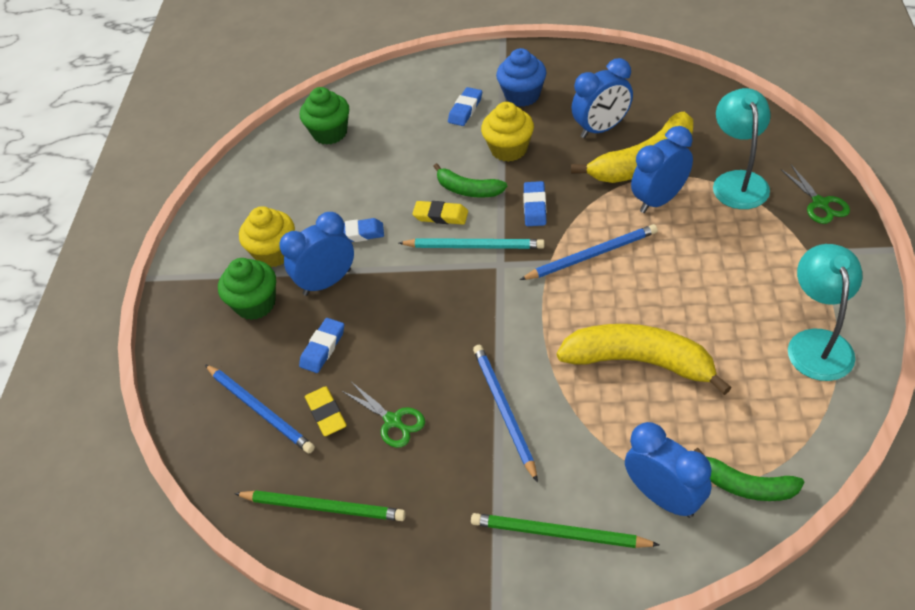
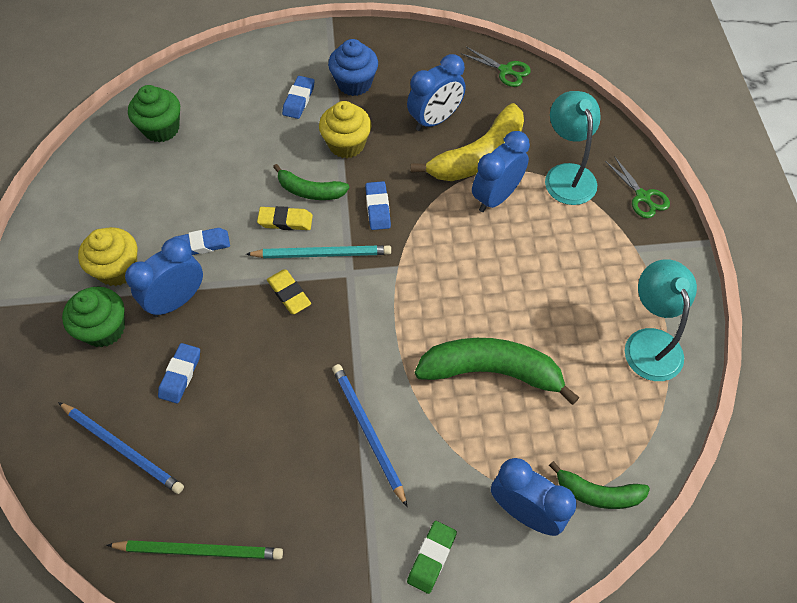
camera: 15 degrees left, 10 degrees up
yellow eraser [305,386,347,436] -> yellow eraser moved to [267,269,311,314]
green scissors [342,383,425,448] -> green scissors moved to [462,47,531,87]
green pencil [471,513,659,548] -> green eraser [407,521,457,594]
blue pencil [520,224,658,280] -> none
yellow banana [557,324,732,395] -> green banana [415,338,580,405]

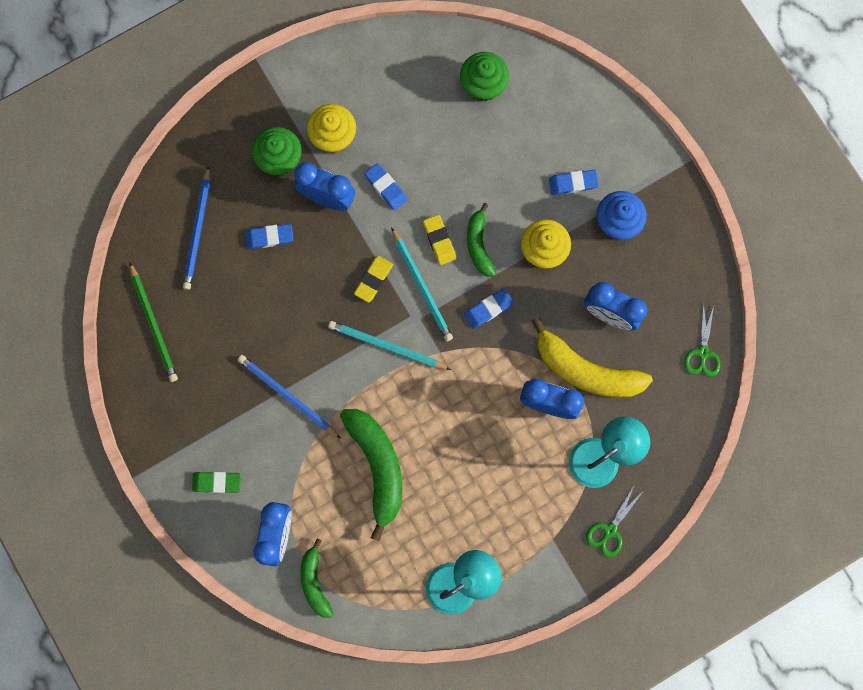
camera: 65 degrees right, 20 degrees up
blue pencil [332,364,407,507] -> blue pencil turned 90 degrees counterclockwise [238,355,341,439]
none -> turquoise pencil [328,321,451,370]

